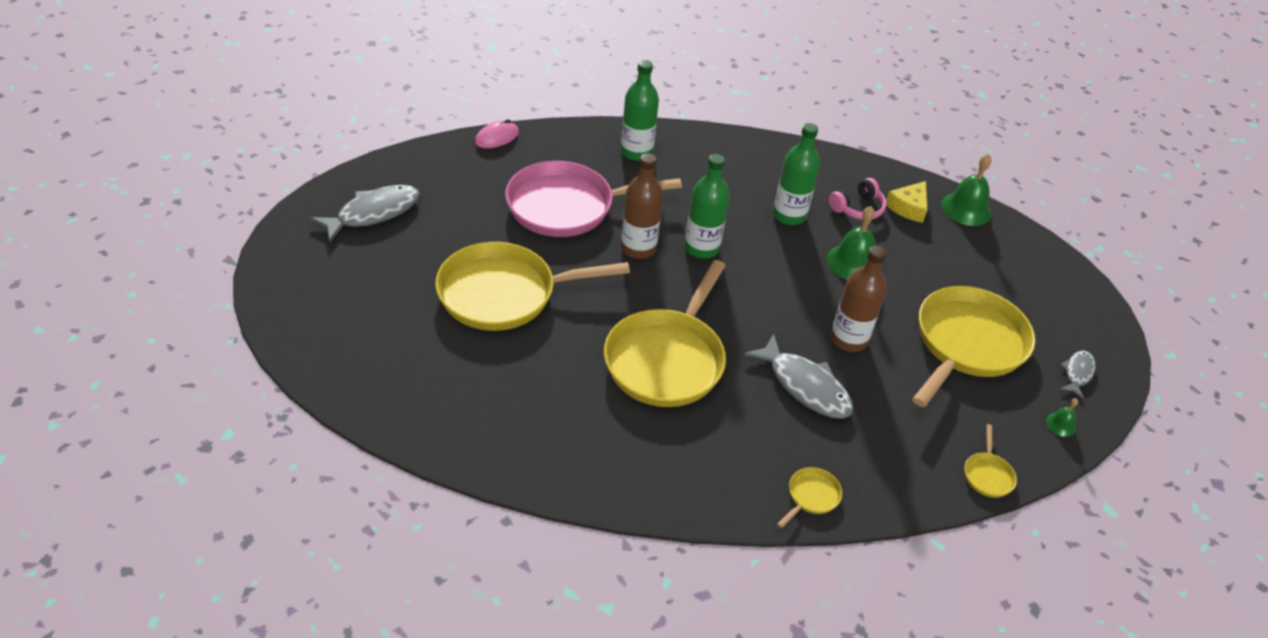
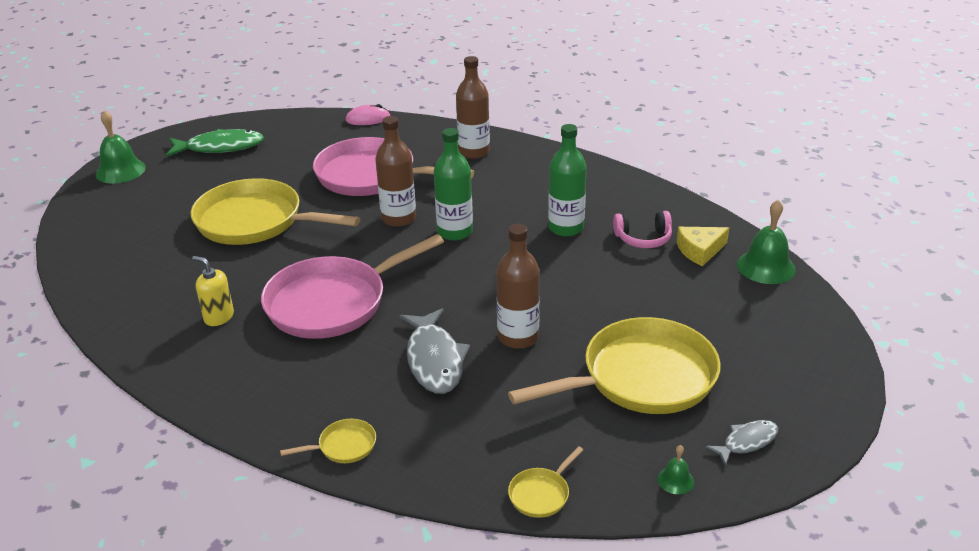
camera: 35 degrees right, 10 degrees down
grey fish [310,185,420,242] -> green fish [166,129,264,157]
yellow pan [604,260,726,407] -> pink pan [261,234,444,339]
green bottle [621,60,659,161] -> brown bottle [456,56,490,159]
green bell [827,206,876,280] -> green bell moved to [96,110,146,184]
none -> yellow soap dispenser [192,256,234,326]

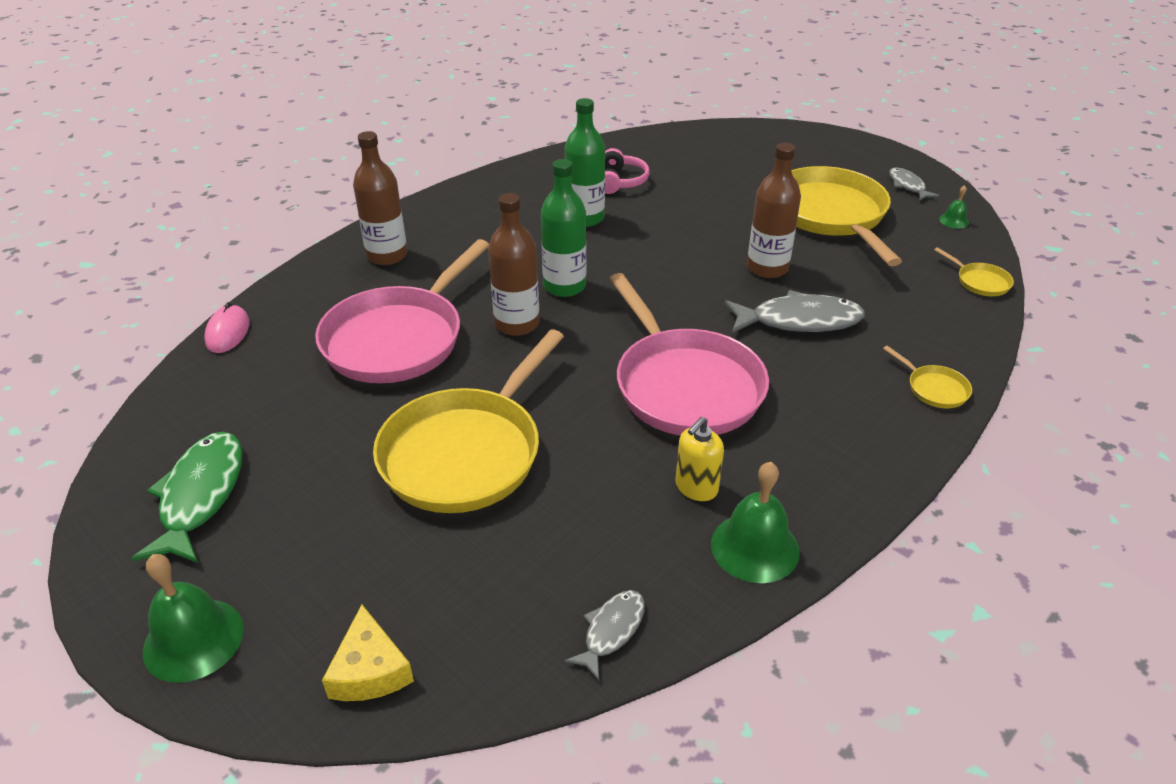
camera: 80 degrees left, 5 degrees up
yellow pan [280,419,376,463] -> yellow pan turned 150 degrees clockwise [883,346,972,408]
yellow cheese [677,227,729,266] -> yellow cheese moved to [322,605,414,701]
green bell [737,200,796,284] -> green bell moved to [711,462,800,583]
none -> grey fish [564,590,645,681]

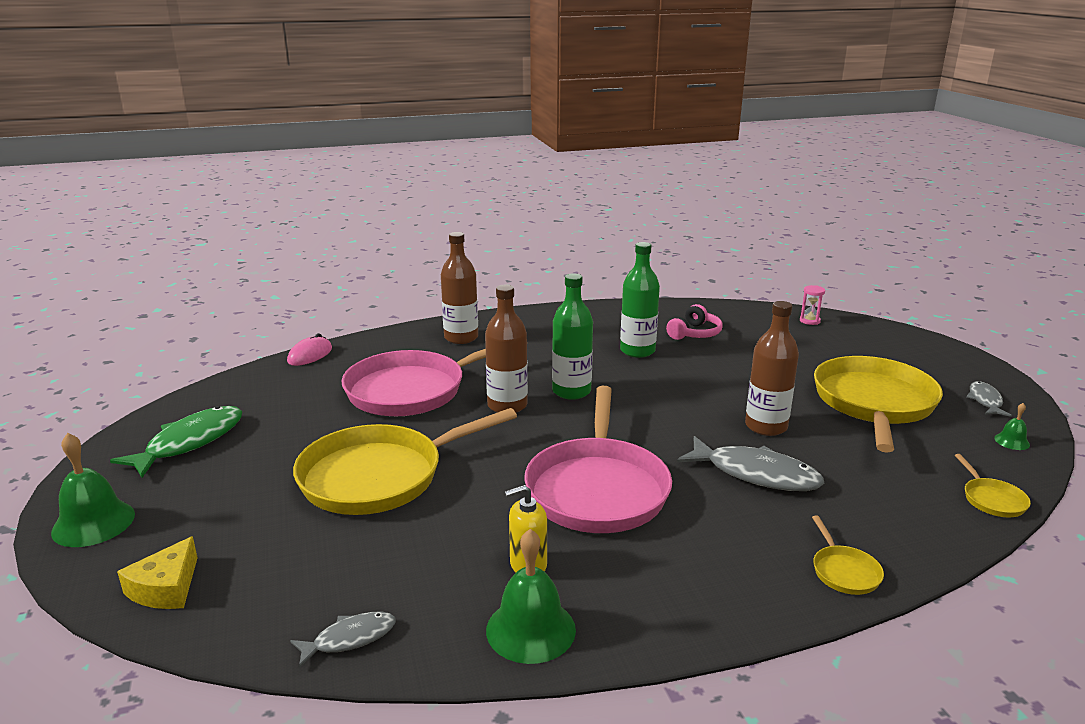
camera: 30 degrees right, 15 degrees down
none -> pink hourglass [800,285,825,325]

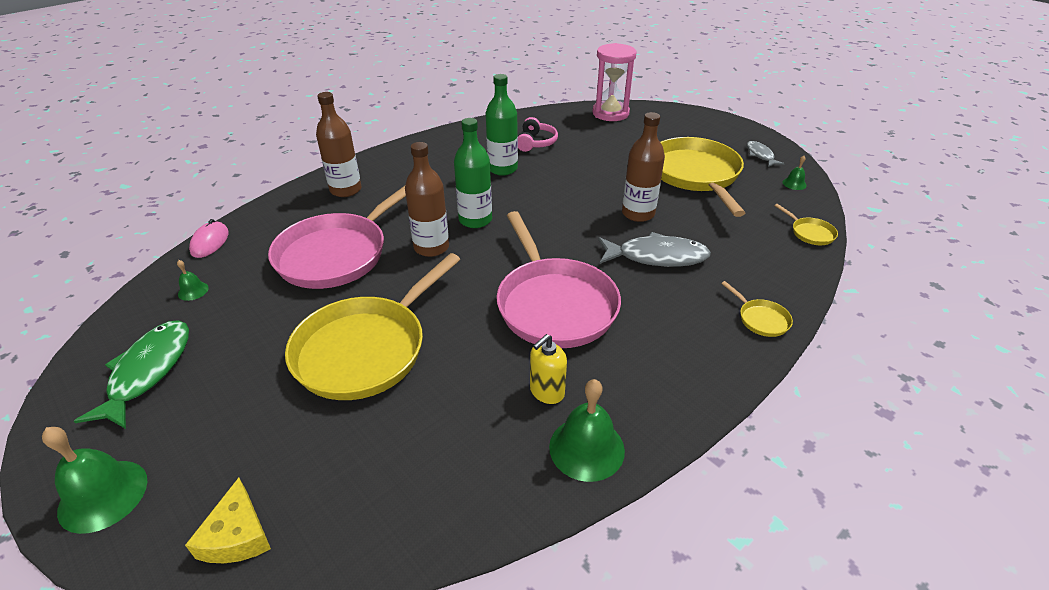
camera: 25 degrees left, 15 degrees up
grey fish [290,612,396,668] -> none
pink hourglass [800,285,825,325] -> pink hourglass [592,43,637,121], size x2.30
none -> green bell [177,260,209,301]

